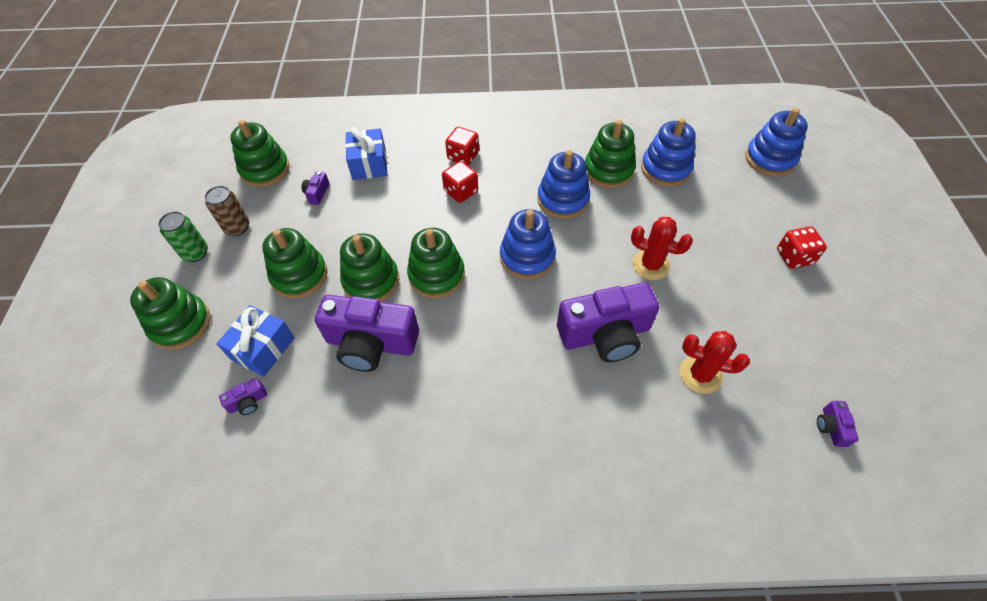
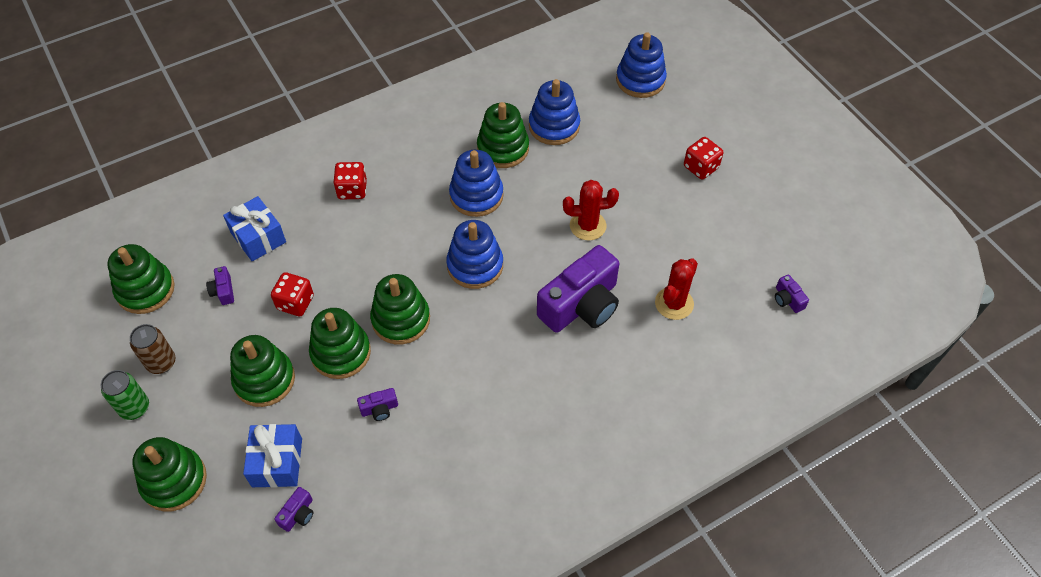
camera: 30 degrees left, 0 degrees up
purple camera [315,295,419,372] -> purple camera [357,388,398,421], size x0.41
red dice [442,161,478,203] -> red dice moved to [271,272,314,316]
red cactus [680,331,750,394] -> red cactus turned 45 degrees counterclockwise [655,259,698,320]

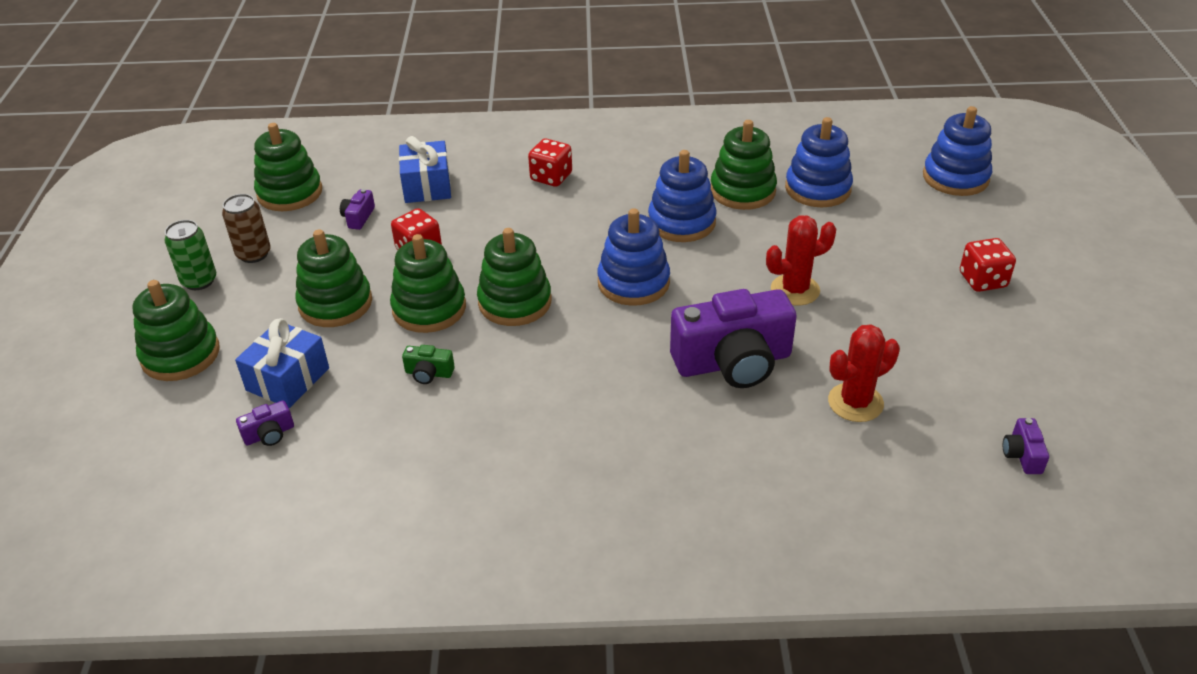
camera: 30 degrees right, 15 degrees down
purple camera [357,388,398,421] -> green camera [402,345,455,384]
red cactus [563,180,619,241] -> red cactus turned 45 degrees counterclockwise [766,215,836,306]

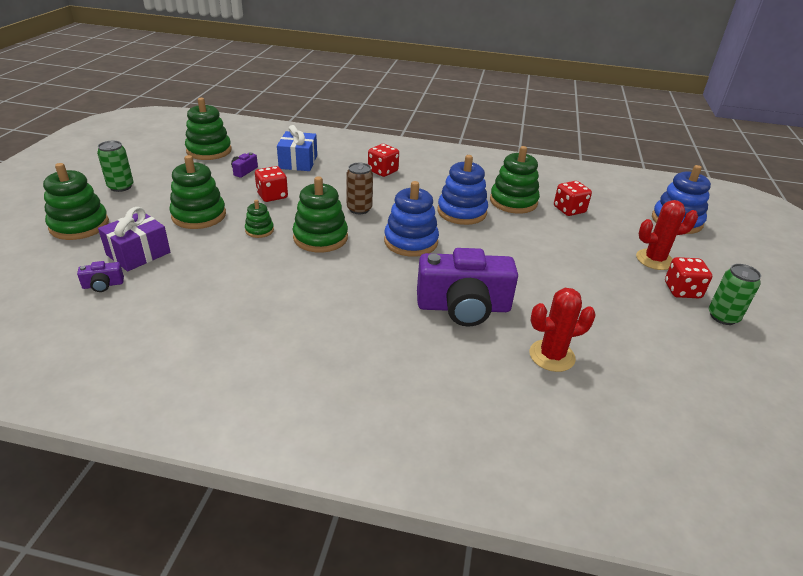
camera: 10 degrees right, 5 degrees down
brown can [222,194,271,263] -> brown can moved to [346,163,373,214]
blue gift [235,318,329,408] -> purple gift [98,207,170,271]
green stacking toy [390,234,466,333] -> green stacking toy [245,200,274,238], size x0.52
green camera [402,345,455,384] -> none
red cactus [766,215,836,306] -> red cactus moved to [636,200,698,270]
blue stacking toy [785,117,853,207] -> red dice [554,181,592,216]
purple camera [1003,418,1049,474] -> none
none -> green can [709,264,761,325]

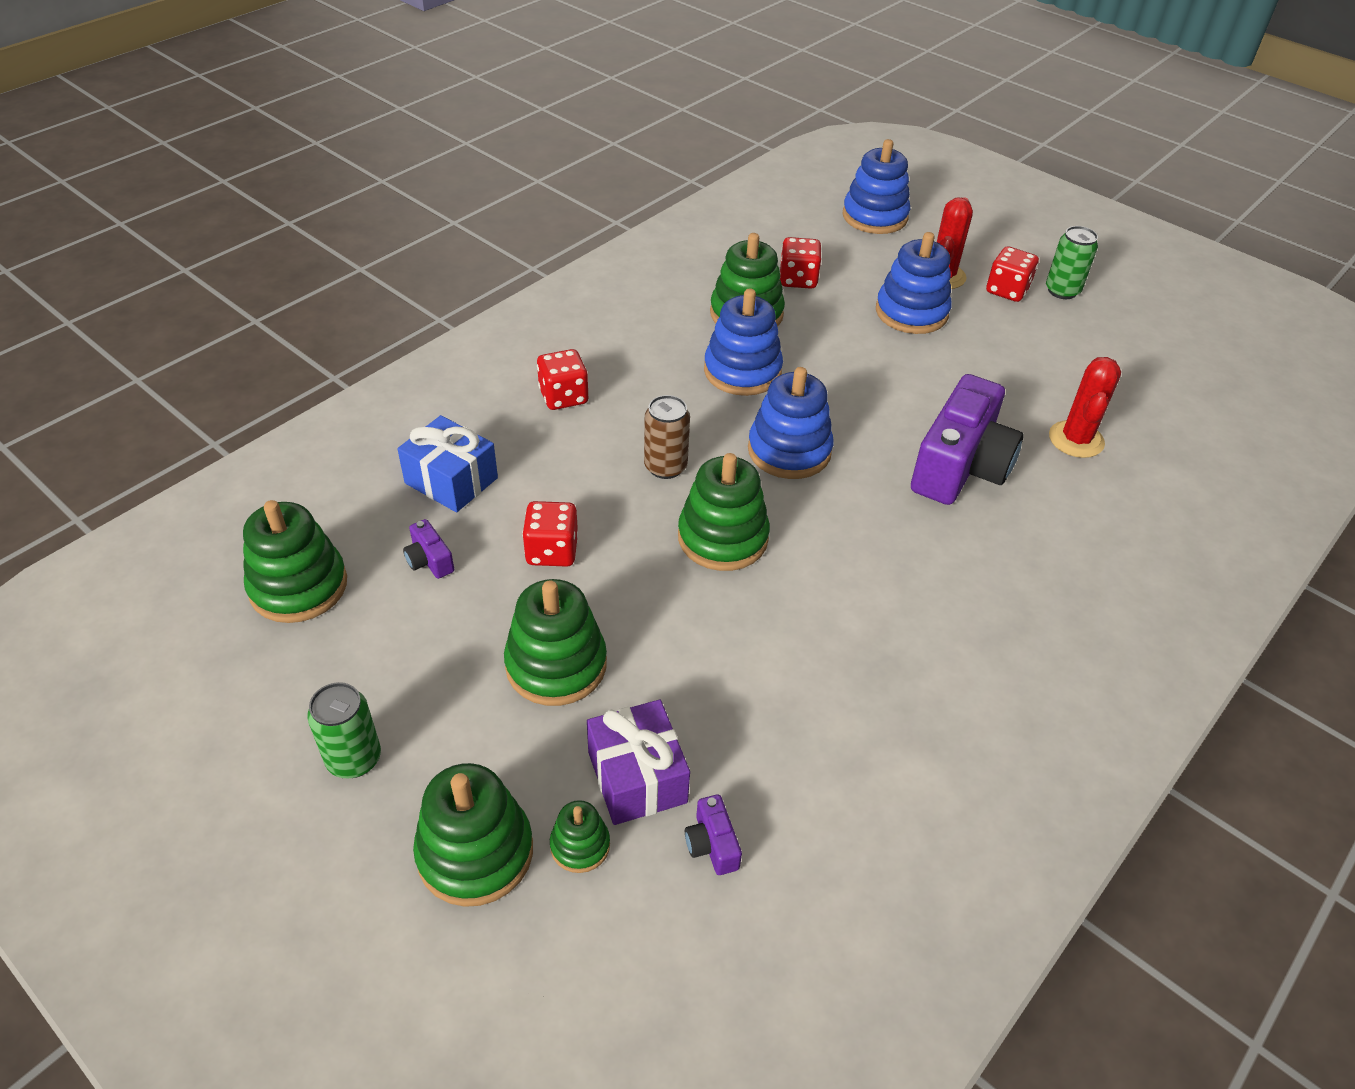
camera: 60 degrees left, 10 degrees up
purple camera [77,261,124,292] -> purple camera turned 150 degrees clockwise [685,794,742,875]
green stacking toy [245,200,274,238] -> green stacking toy moved to [550,800,610,873]
none -> blue stacking toy [876,232,951,334]

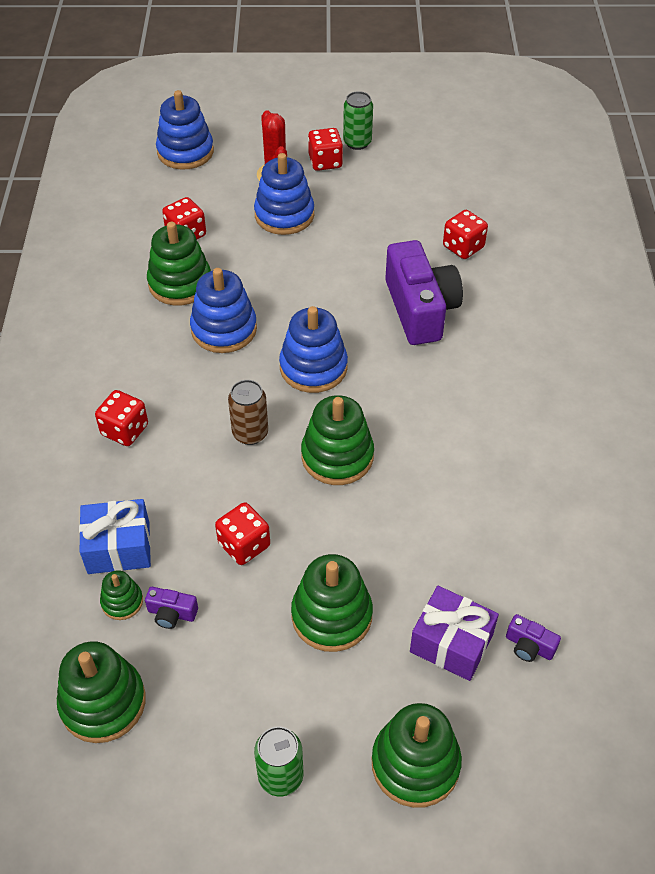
camera: 40 degrees left, 5 degrees up
green stacking toy [550,800,610,873] -> green stacking toy moved to [100,570,143,620]
red cactus [1049,357,1121,458] -> red dice [443,210,488,259]

